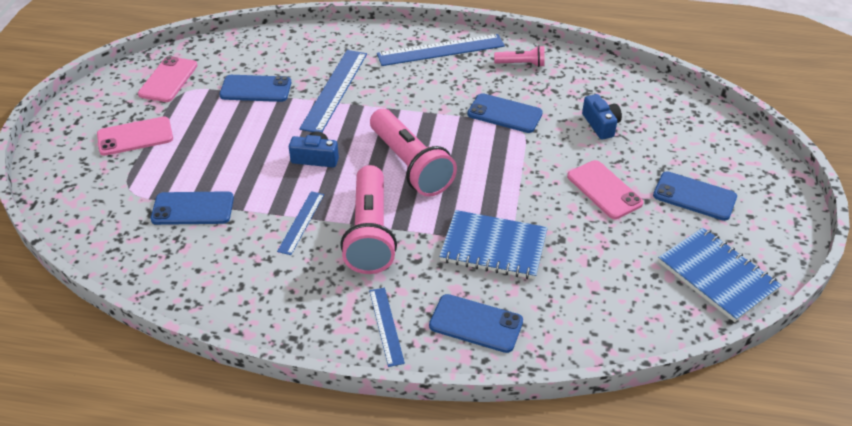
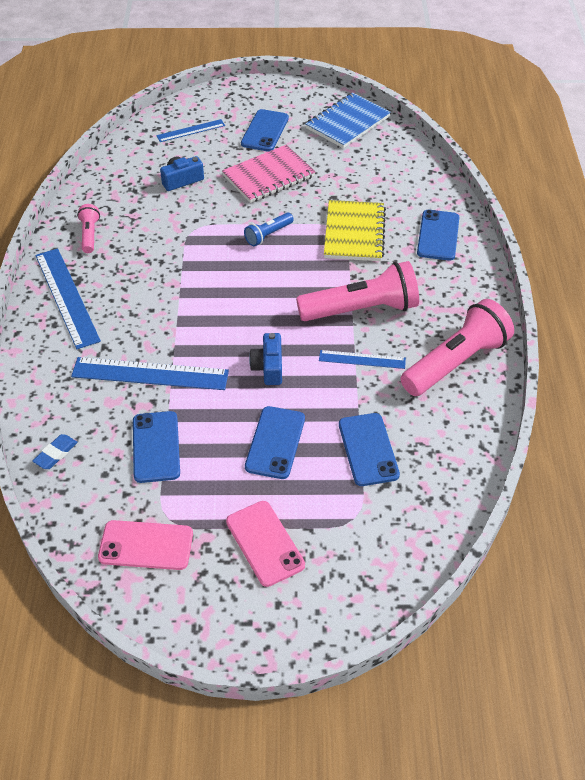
camera: 100 degrees left, 5 degrees up
blue ruler [369,288,405,367] -> blue ruler moved to [156,119,225,142]
pink flashlight [370,109,457,197] -> pink flashlight moved to [400,299,514,396]
blue notebook [439,210,548,279] -> yellow notebook [324,200,386,261]
blue phone [467,93,543,133] -> blue phone moved to [245,406,305,479]
pink phone [567,160,644,219] -> pink notebook [222,145,316,203]
none -> blue eraser [33,434,78,469]
none -> blue flashlight [244,212,294,246]

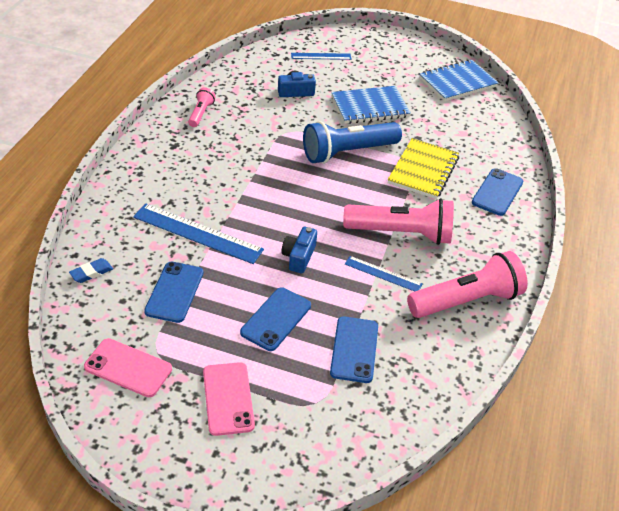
camera: 15 degrees right, 5 degrees down
blue ruler [35,248,101,349] -> none
pink notebook [222,145,316,203] -> blue notebook [331,86,411,124]
blue phone [241,109,289,152] -> none
blue flashlight [244,212,294,246] -> blue flashlight [303,121,402,164], size x2.06

